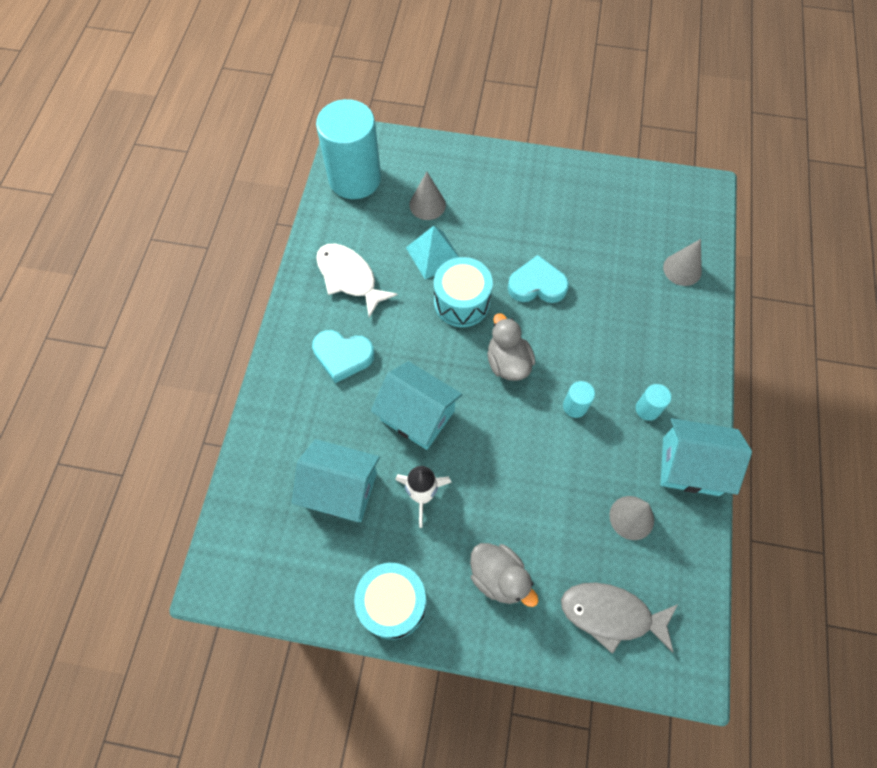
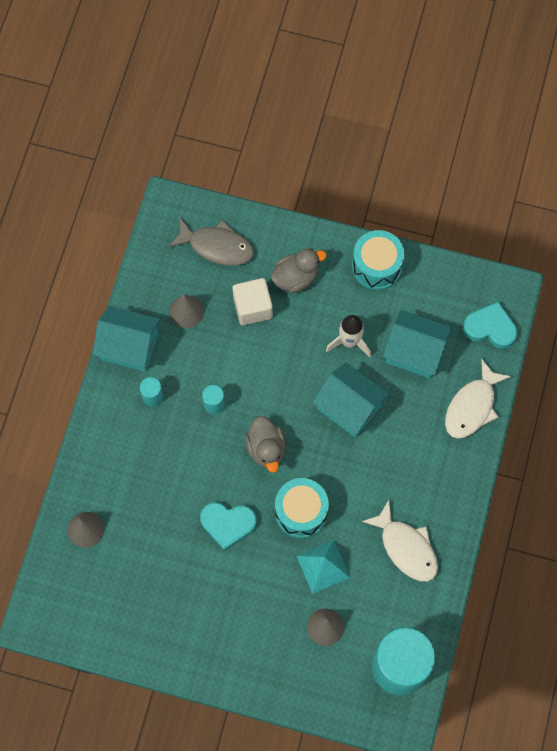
camera: 175 degrees left, 5 degrees up
turquoise heart [312,330,375,383] -> turquoise heart moved to [463,301,518,349]
grey duck [470,543,539,607] -> grey duck turned 105 degrees clockwise [271,248,326,293]
none -> white cube [233,278,273,325]
none -> white fish [445,358,511,439]

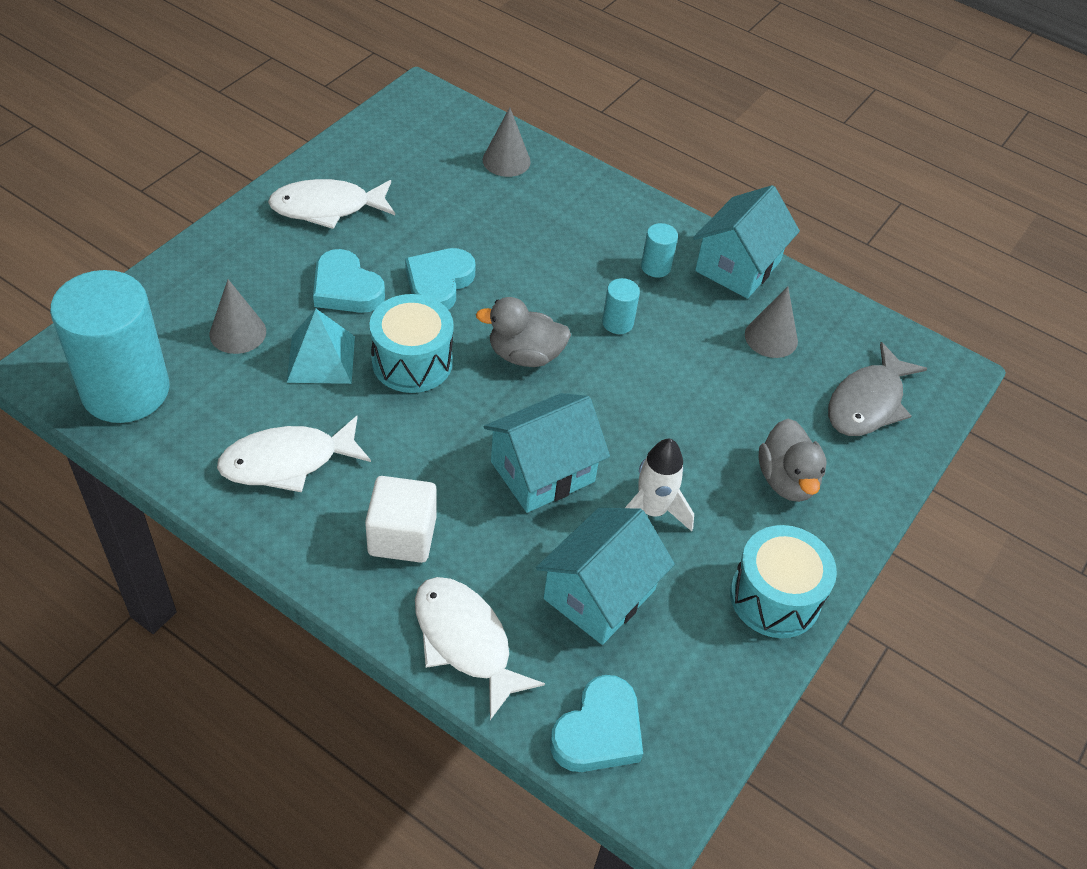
camera: 105 degrees right, 20 degrees down
white cube [233,278,273,325] -> white cube moved to [365,476,437,563]
none -> white fish [268,179,395,229]
none -> turquoise heart [313,249,385,313]

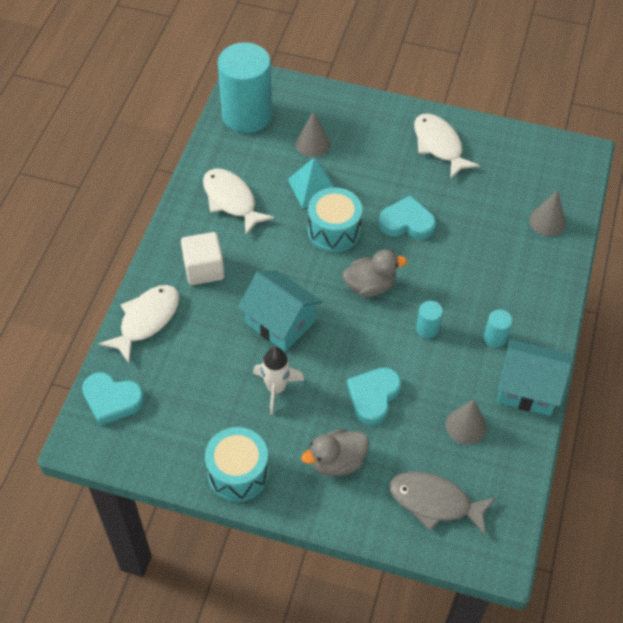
camera: 75 degrees right, 5 degrees up
turquoise heart [313,249,385,313] -> turquoise heart moved to [347,367,401,425]
grey duck [476,297,571,367] -> grey duck turned 90 degrees clockwise [343,249,407,297]
turquoise house [536,508,675,645] -> none

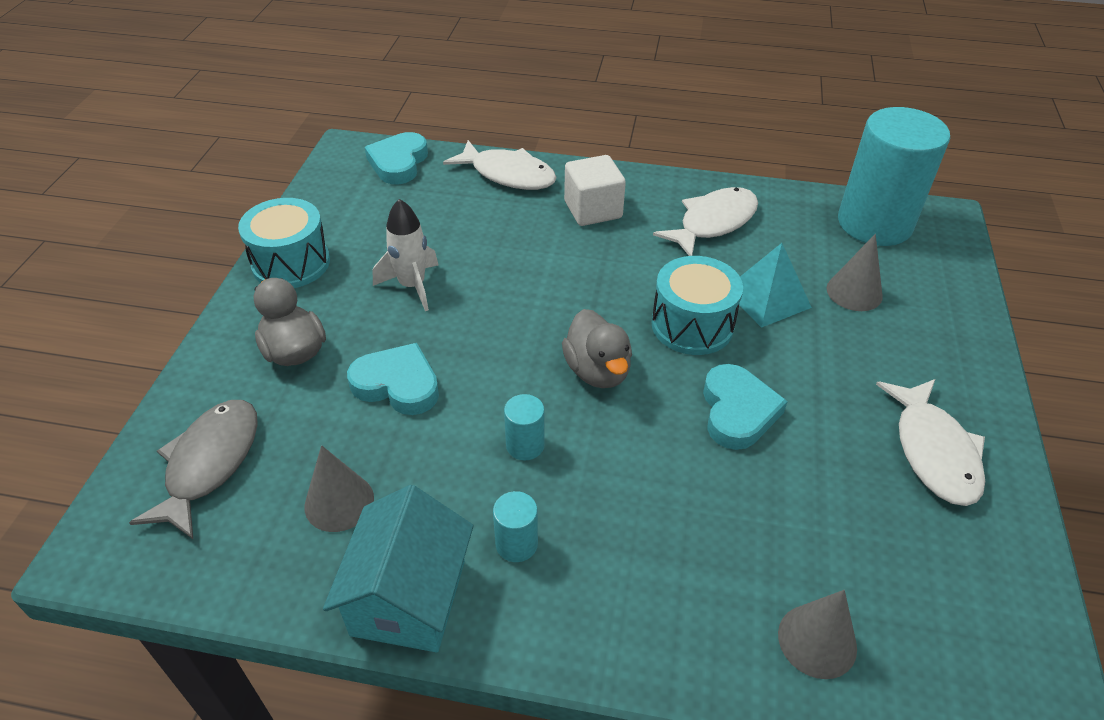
camera: 85 degrees right, 10 degrees down
turquoise house [238,270,322,352] -> none
white fish [414,113,480,179] -> white fish turned 120 degrees clockwise [876,379,985,506]

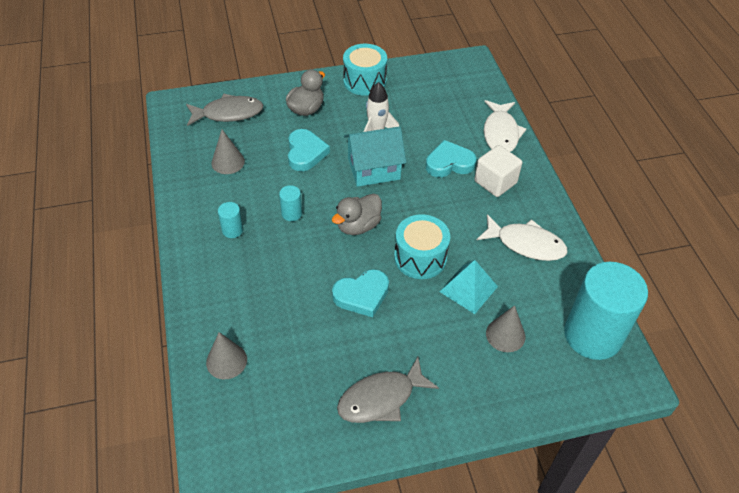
camera: 65 degrees right, 5 degrees up
turquoise house [323,485,474,652] -> turquoise house moved to [344,126,406,187]
turquoise heart [365,132,428,184] -> turquoise heart moved to [426,140,477,177]
white fish [876,379,985,506] -> grey fish [337,357,439,423]

